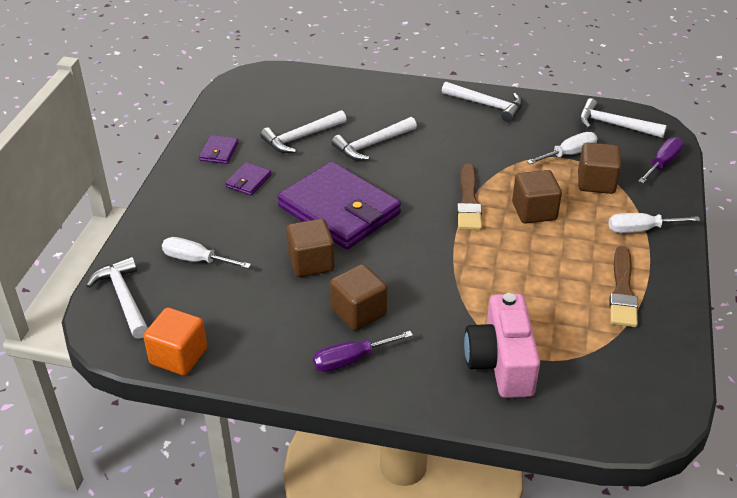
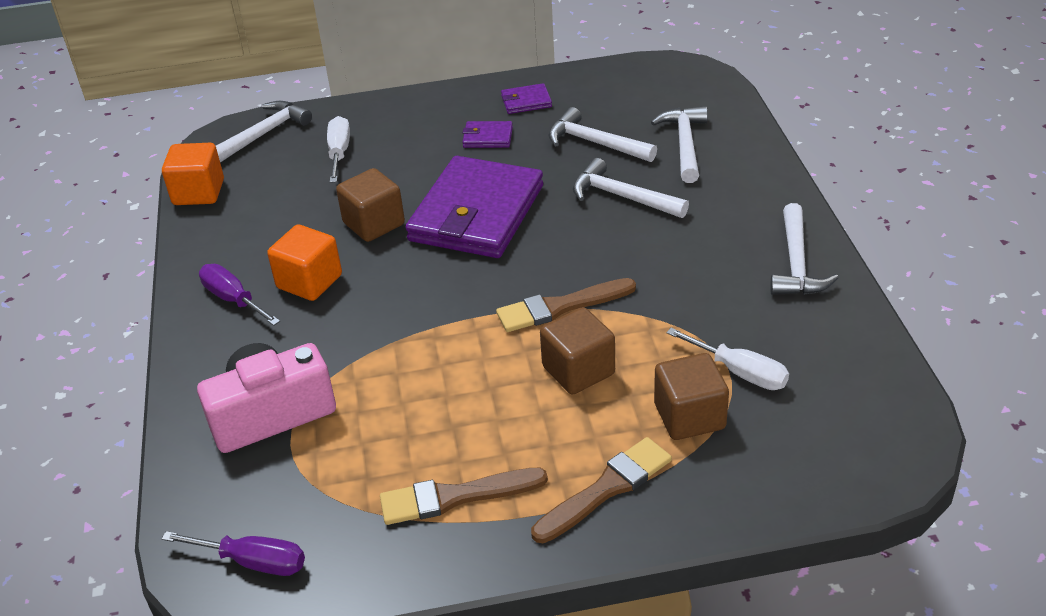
camera: 70 degrees right, 0 degrees up
brown cube [330,264,387,331] -> orange cube [267,225,342,301]
white hammer [579,98,667,138] -> white hammer moved to [651,106,708,183]
white screwdriver [609,213,700,233] -> brown brush [531,437,672,543]
purple screwdriver [638,137,684,183] -> purple screwdriver moved to [162,531,305,576]

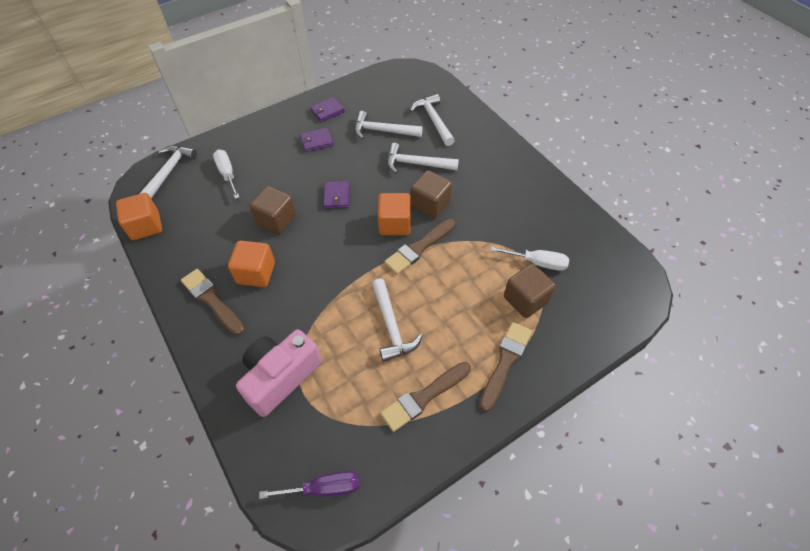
camera: 25 degrees left, 15 degrees up
purple screwdriver [199,264,280,326] -> brown brush [181,269,245,335]
purple wallet [405,156,543,258] -> purple wallet [323,181,350,209], size x0.40
brown cube [540,307,615,394] -> brown cube moved to [411,170,452,219]
white hammer [770,203,839,295] -> white hammer moved to [372,278,423,362]
none -> orange cube [378,193,411,235]

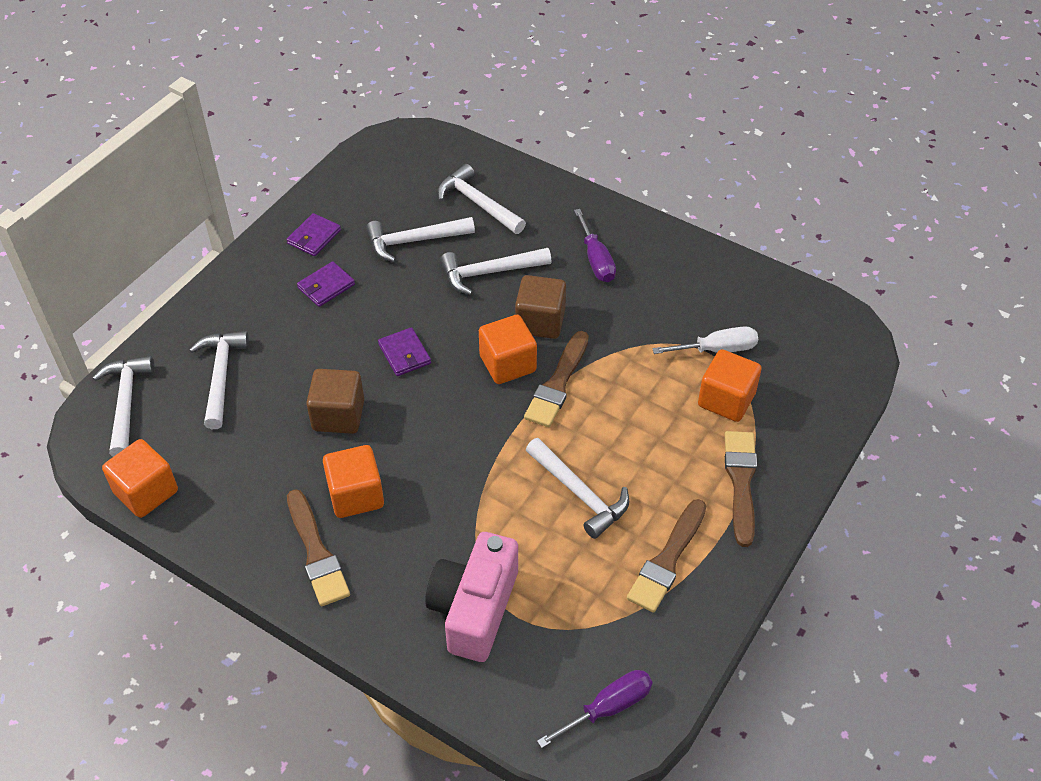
camera: 25 degrees left, 5 degrees down
brown brush [181,269,245,335] -> brown brush turned 135 degrees counterclockwise [287,489,350,606]
white screwdriver [213,149,240,199] -> white hammer [189,331,249,429]
brown cube [504,264,556,318] -> orange cube [698,349,762,422]
none -> purple screwdriver [574,209,616,282]

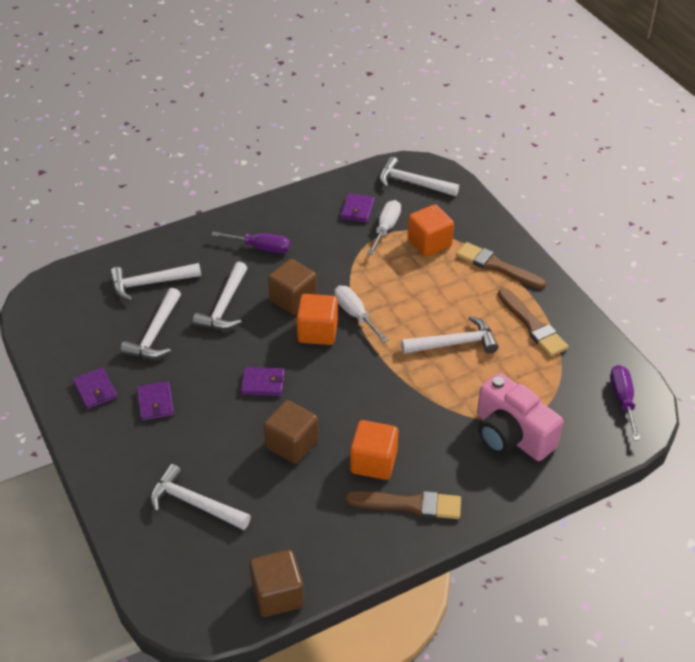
camera: 60 degrees left, 5 degrees down
white hammer [93,356,154,457] -> white hammer moved to [379,157,459,196]
orange cube [102,439,178,518] -> brown cube [249,550,304,617]
brown brush [524,331,589,427] -> white screwdriver [334,286,388,343]
none -> purple wallet [340,193,375,223]

